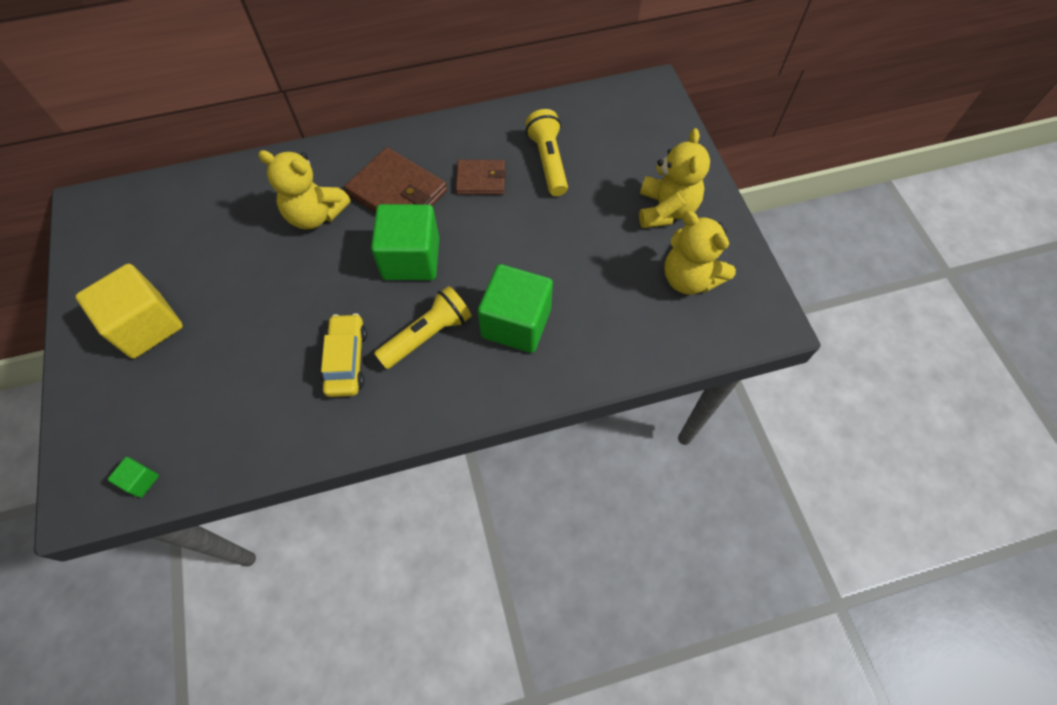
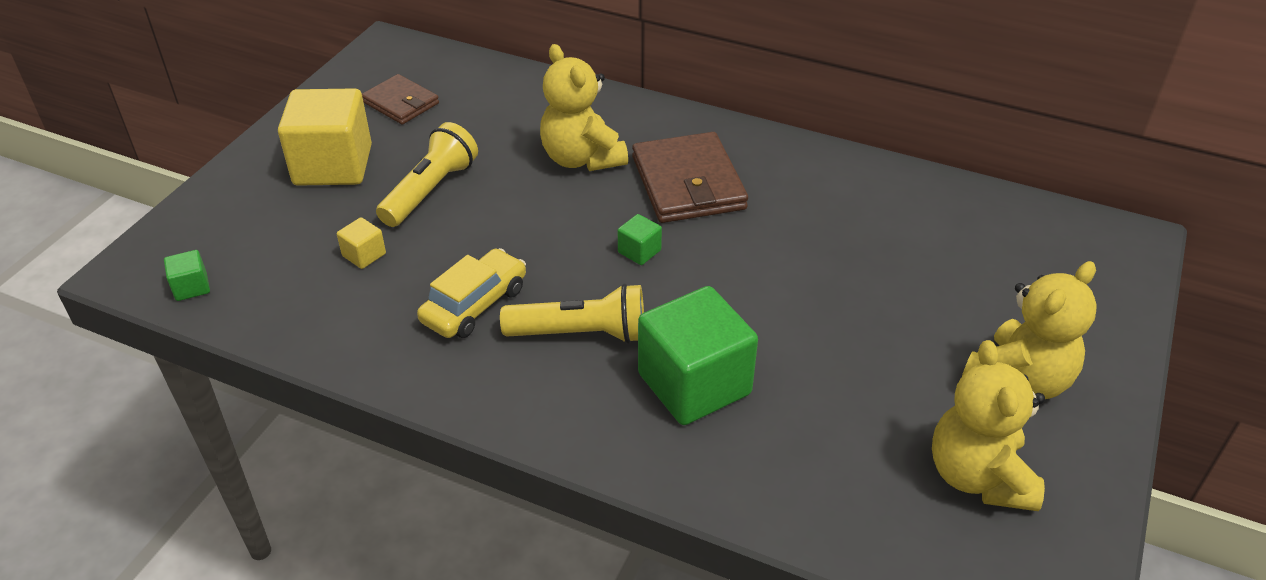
camera: 40 degrees right, 20 degrees down
green cube [371,204,439,280] -> green cube [618,214,662,265], size x0.42
brown wallet [456,160,506,194] -> brown wallet moved to [362,74,439,125]
yellow flashlight [525,109,568,196] -> yellow flashlight moved to [376,122,478,227]
none -> yellow cube [337,217,386,269]

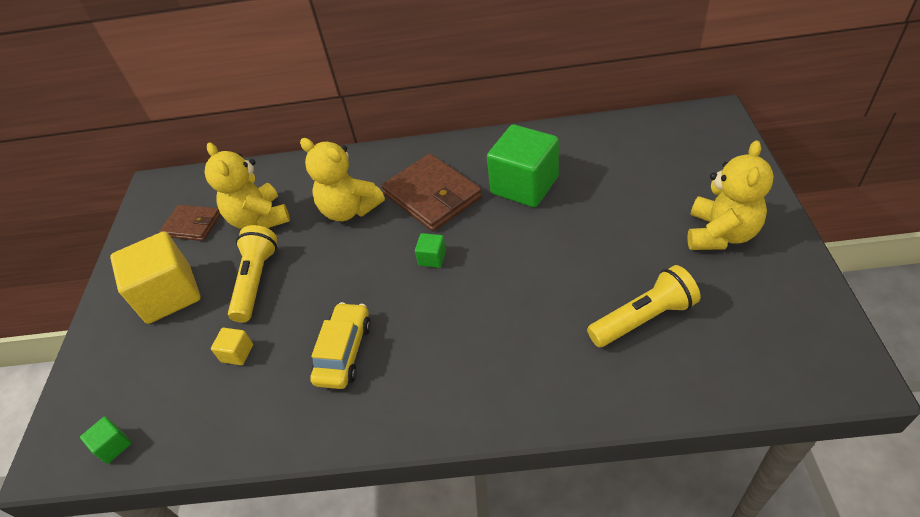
camera: 20 degrees left, 5 degrees up
yellow flashlight [500,284,644,344] -> yellow flashlight moved to [587,265,700,347]
green cube [638,286,758,425] -> green cube moved to [487,124,559,207]
yellow teddy bear [932,340,1045,511] -> yellow teddy bear moved to [204,142,290,229]

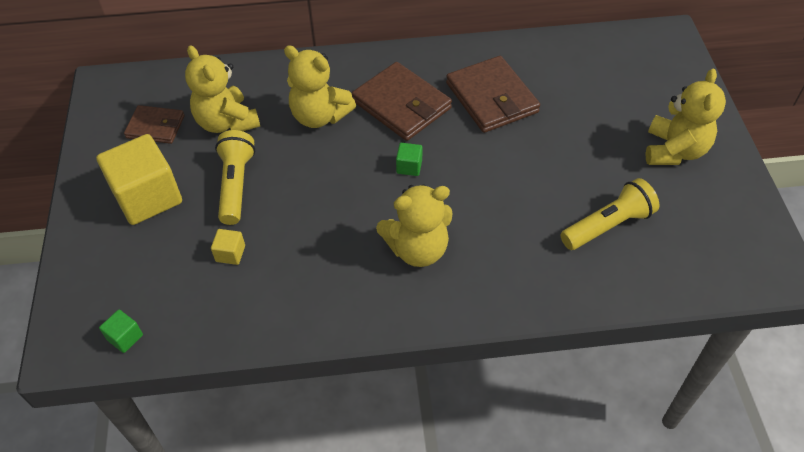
camera: 10 degrees left, 5 degrees up
yellow car [310,302,371,389] -> none
green cube [487,124,559,207] -> brown wallet [446,56,540,133]
none -> yellow teddy bear [376,184,453,267]

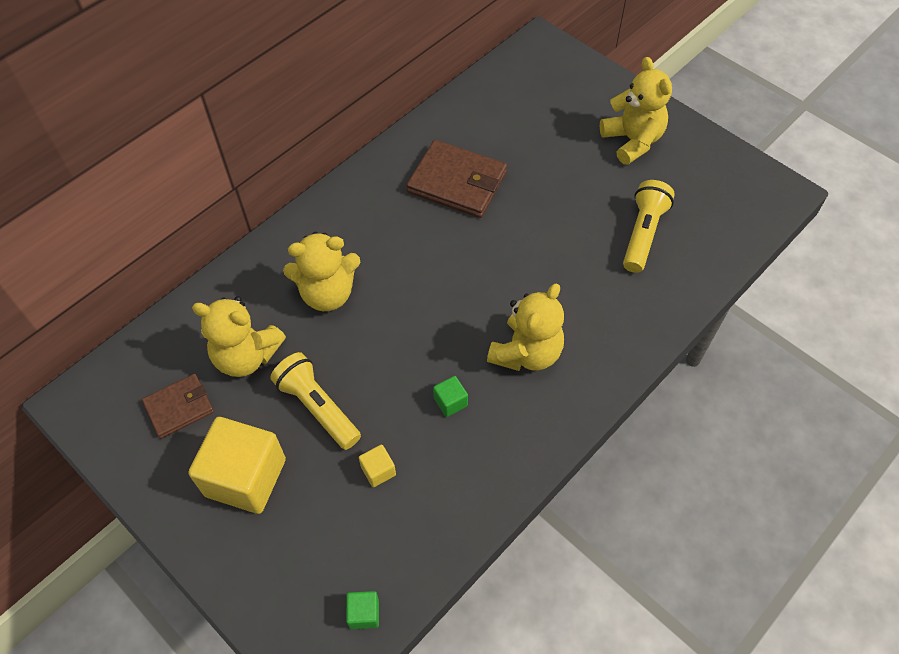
camera: 40 degrees left, 5 degrees up
brown wallet [352,62,452,141] -> none
green cube [396,143,422,176] -> green cube moved to [433,376,468,417]

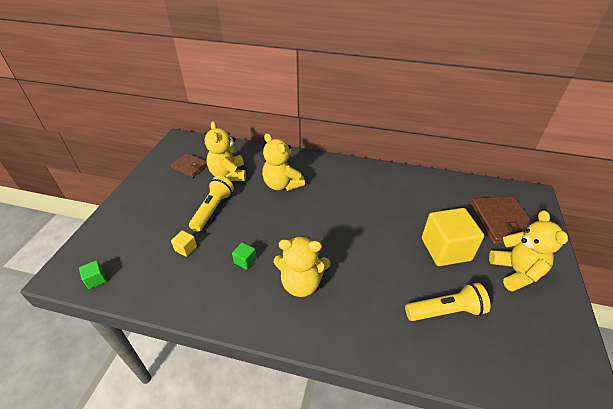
camera: 60 degrees right, 15 degrees down
yellow cube [188,417,286,514] -> yellow cube moved to [422,208,484,266]
brown wallet [406,140,507,218] -> brown wallet moved to [470,196,533,244]
yellow teddy bear [600,57,672,165] -> yellow teddy bear turned 45 degrees counterclockwise [489,210,568,292]

